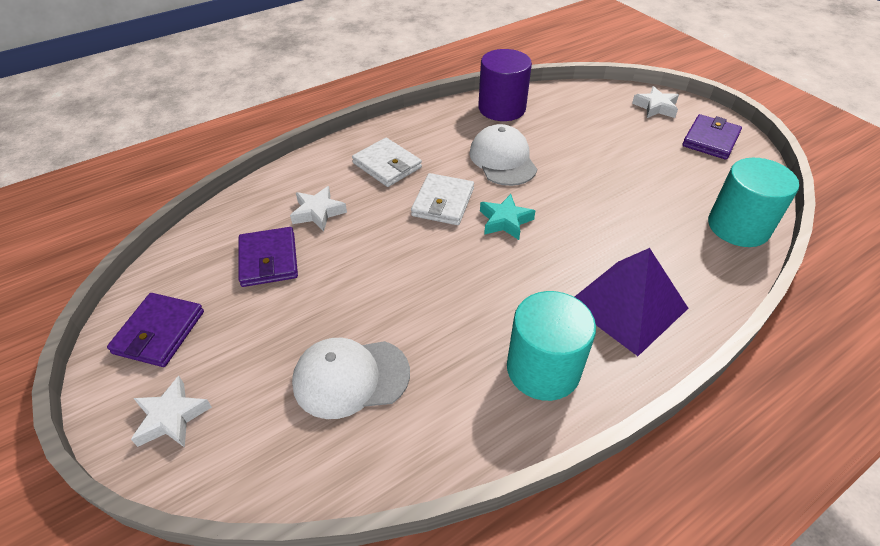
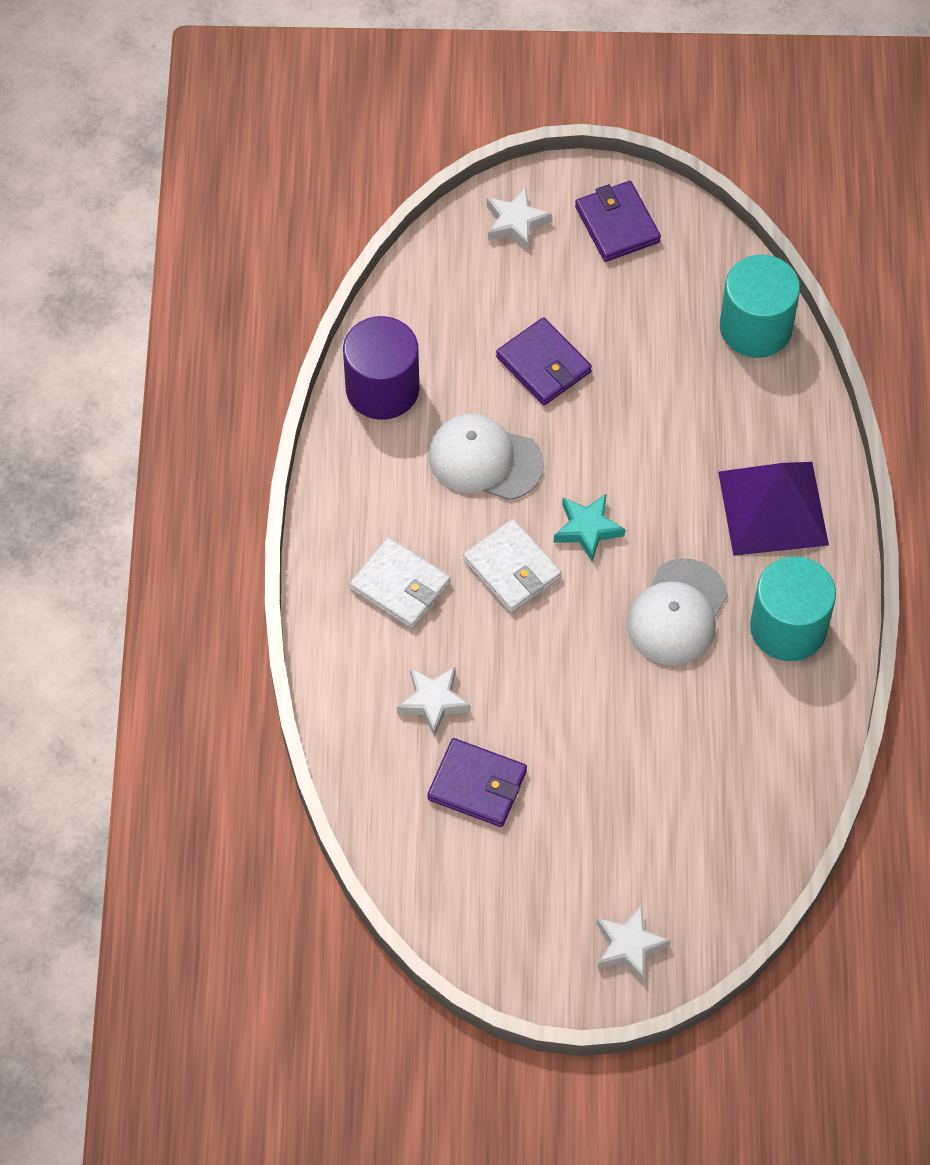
camera: 55 degrees left, 15 degrees up
purple wallet [107,293,204,367] -> purple wallet moved to [496,317,592,405]
white cap [292,338,410,419] -> white cap moved to [627,558,728,665]
white wallet [352,138,422,187] -> white wallet turned 45 degrees clockwise [350,537,450,629]

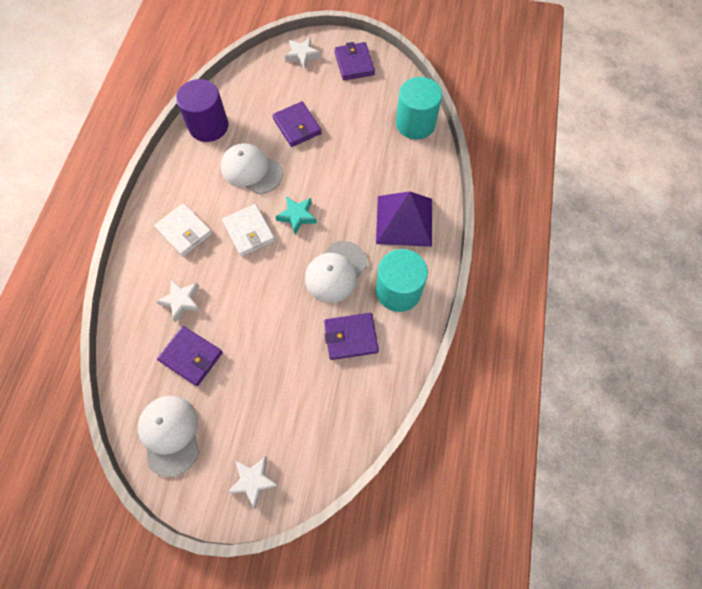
camera: 10 degrees right, 5 degrees up
none -> white cap [138,396,199,477]
none -> purple wallet [324,313,379,360]

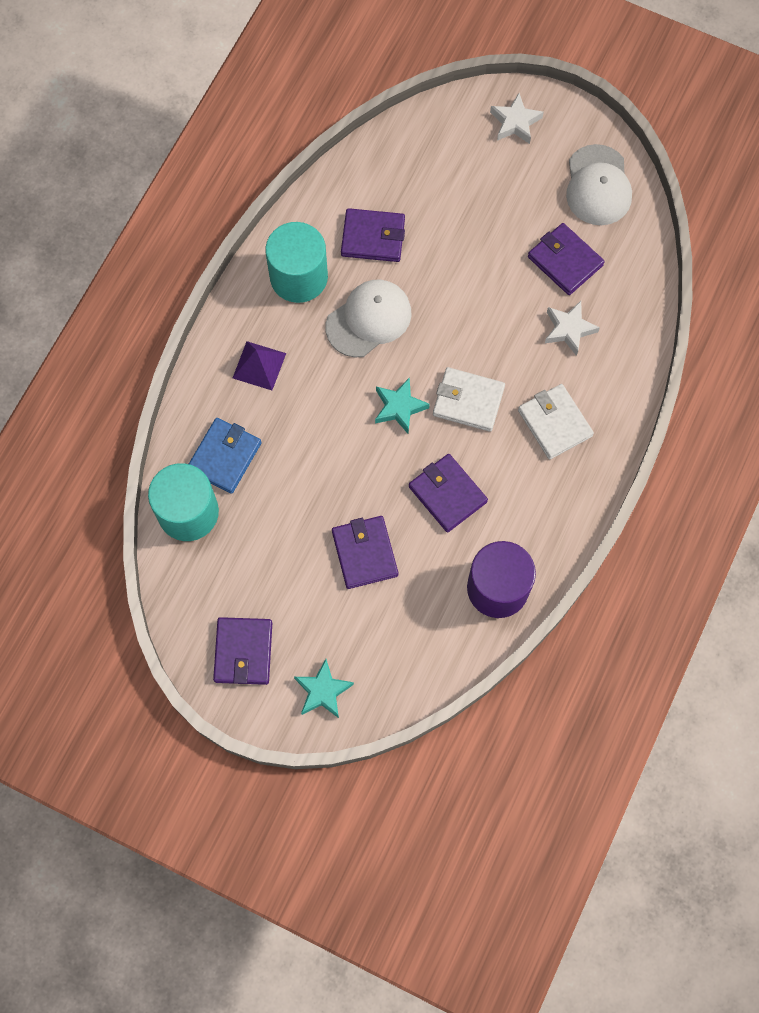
camera: 165 degrees left, 5 degrees up
white cap [221,143,283,194] -> purple wallet [409,454,488,532]
white wallet [222,204,275,257] -> white wallet turned 60 degrees counterclockwise [433,367,505,432]
white star [285,37,321,69] -> turquoise star [294,659,354,718]
purple pyramid [376,191,432,247] -> purple pyramid [233,341,286,390], size x0.56
none -> blue wallet [189,418,262,494]

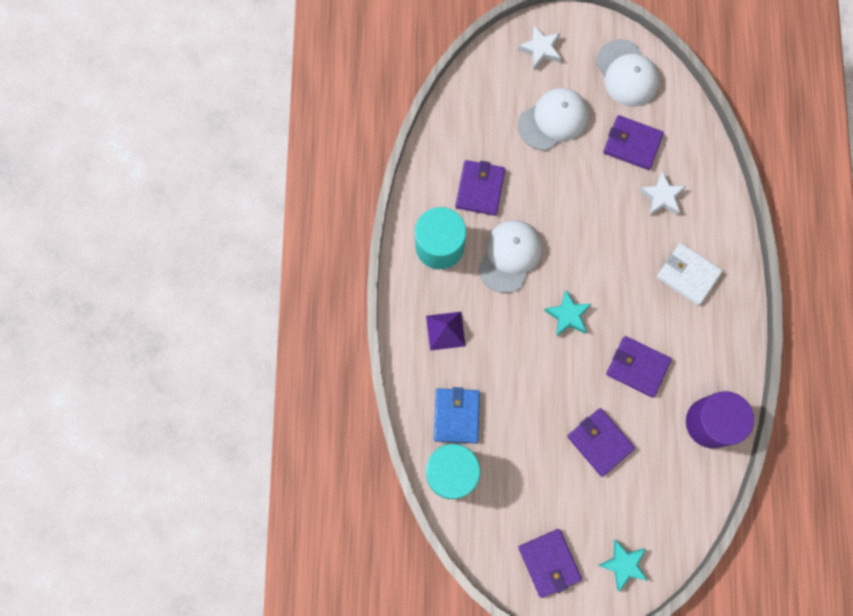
camera: 25 degrees left, 5 degrees up
purple wallet [341,208,405,262] -> purple wallet turned 60 degrees counterclockwise [455,160,505,216]
white wallet [433,367,505,432] -> none
none -> white cap [518,88,589,151]

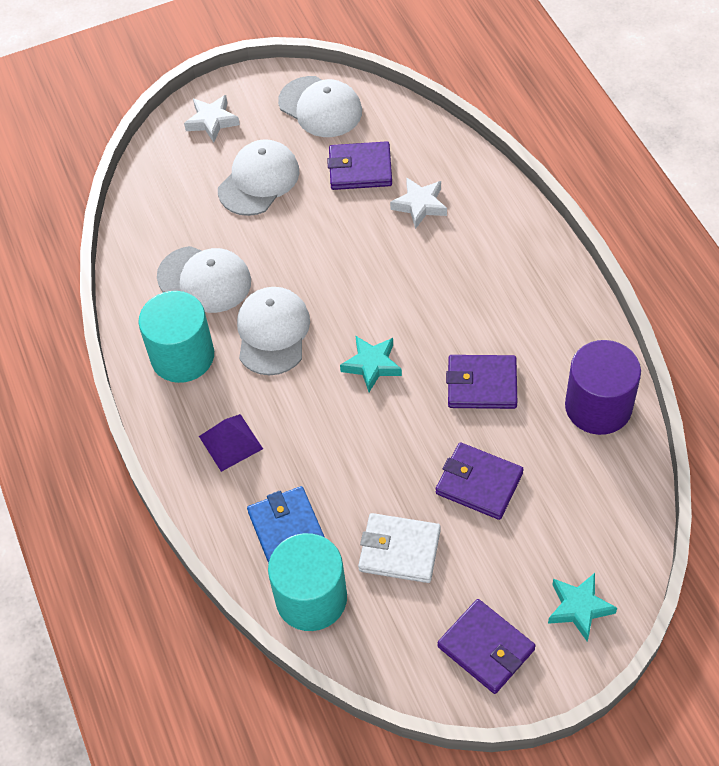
camera: 20 degrees left, 20 degrees down
purple wallet [455,160,505,216] -> white cap [157,246,251,313]
white wallet [656,243,723,305] -> white wallet moved to [358,513,441,583]

